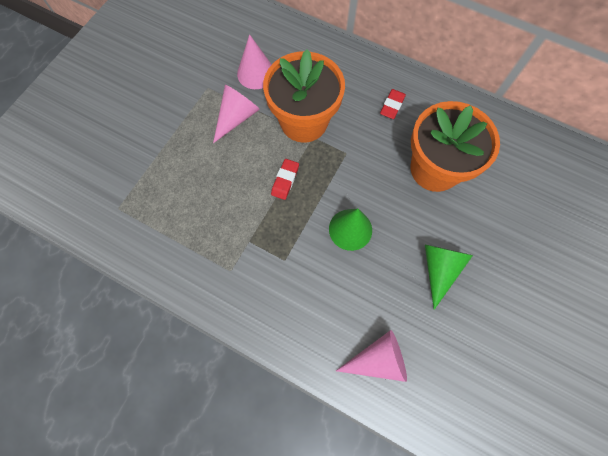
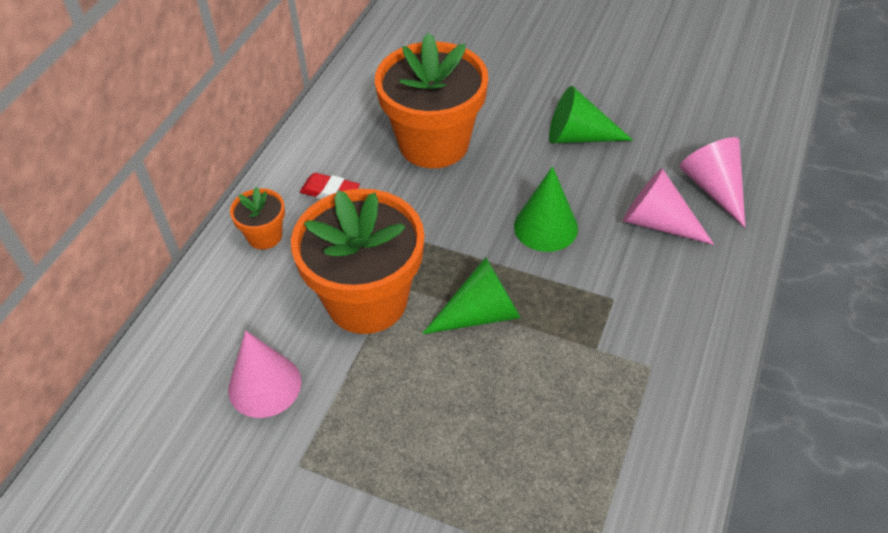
camera: 95 degrees left, 20 degrees down
pink cone [213,85,260,143] -> pink cone moved to [623,168,714,245]
red eraser [271,159,299,200] -> green cone [422,257,521,334]
none -> orange flower pot [230,187,285,249]

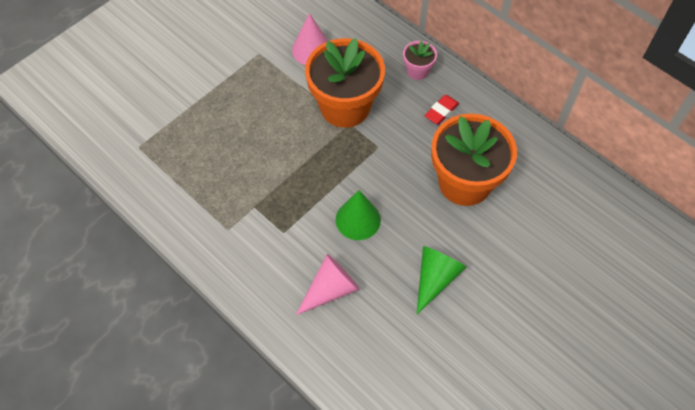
camera: 110 degrees right, 10 degrees up
orange flower pot [230,187,285,249] -> pink flower pot [403,41,437,80]
green cone [422,257,521,334] -> none
pink cone [680,137,746,228] -> none

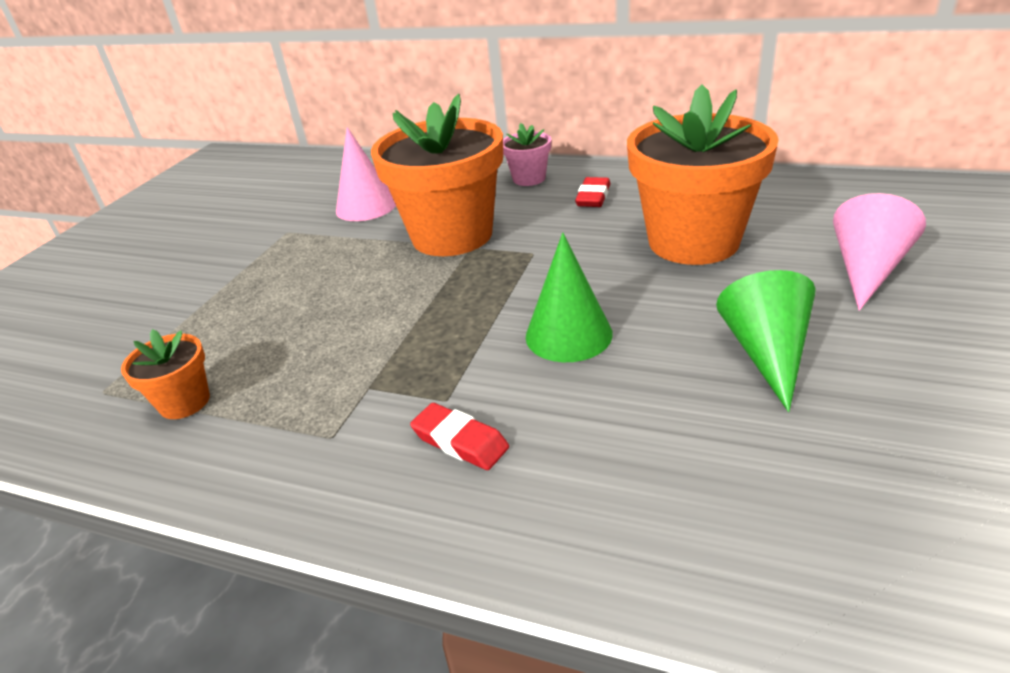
camera: 20 degrees left, 25 degrees down
pink cone [296,254,360,315] -> pink cone moved to [833,193,926,311]
none -> orange flower pot [121,329,210,419]
none -> red eraser [410,403,509,470]

